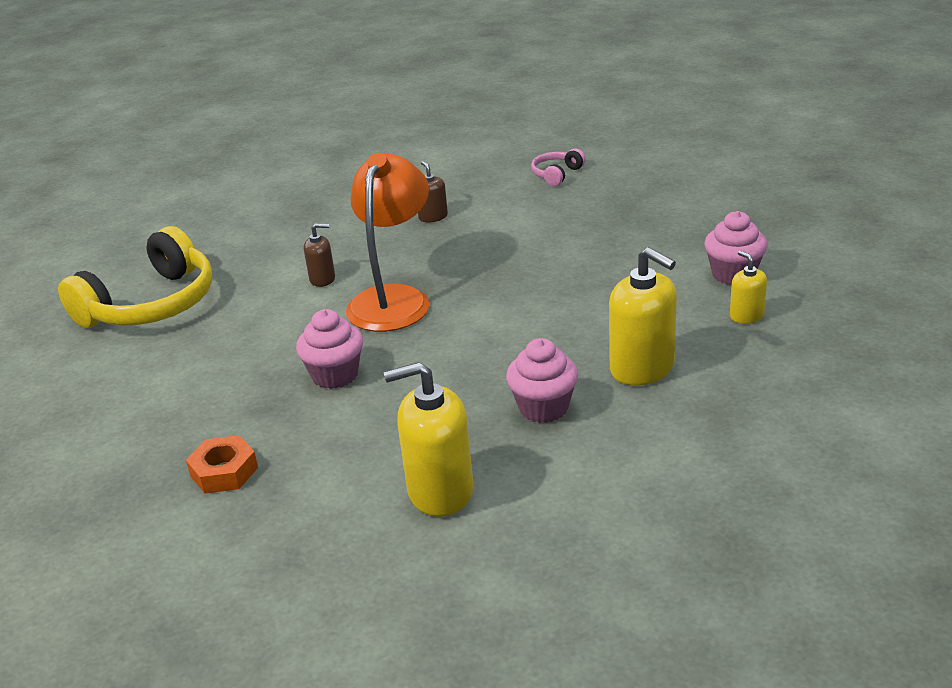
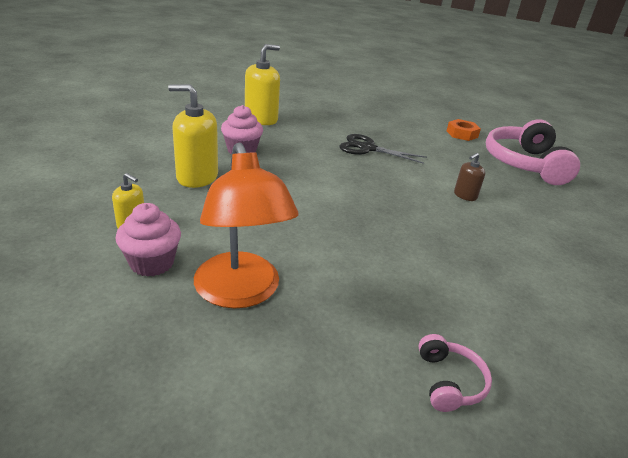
camera: 140 degrees right, 0 degrees up
yellow headphones [58,226,213,328] -> pink headphones [486,120,580,185]
orange nut [186,435,258,494] -> orange nut moved to [447,119,481,141]
pink cupcake [296,309,363,389] -> black scissors [339,134,427,164]
orange lamp [346,153,430,332] -> orange lamp moved to [194,143,298,309]
brown soap dispenser [418,161,448,222] -> none

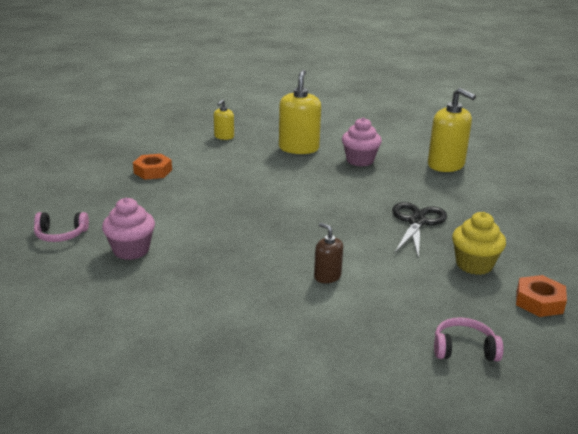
camera: 90 degrees right, 5 degrees down
pink cupcake [116,203,181,277] -> pink cupcake moved to [102,197,155,260]
orange lamp [194,143,298,309] -> orange nut [133,154,172,180]
pink headphones [486,120,580,185] -> pink headphones [434,317,503,361], size x0.44
none -> yellow cupcake [452,212,506,275]

